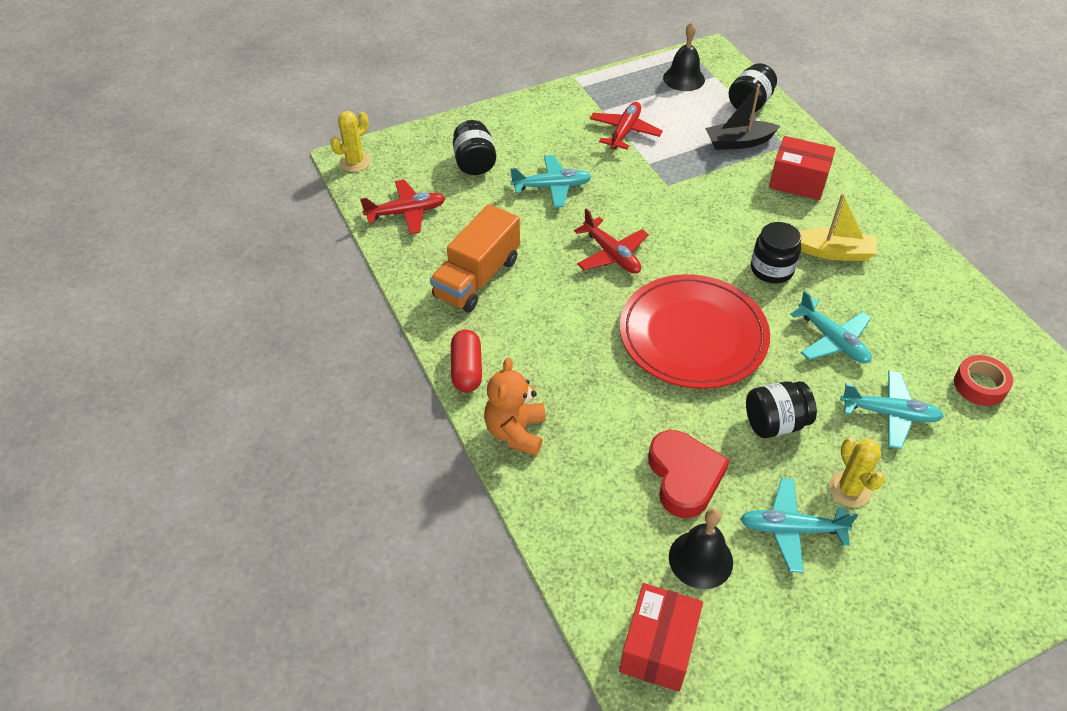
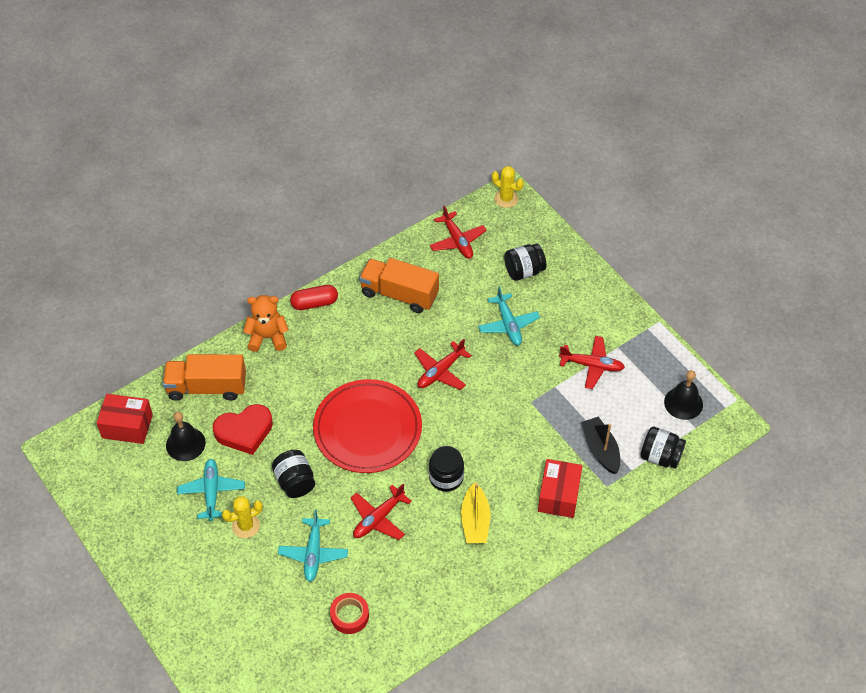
camera: 80 degrees right, 5 degrees up
turquoise plane [790,291,872,363] -> red plane [351,484,412,540]
none -> orange truck [163,354,246,401]

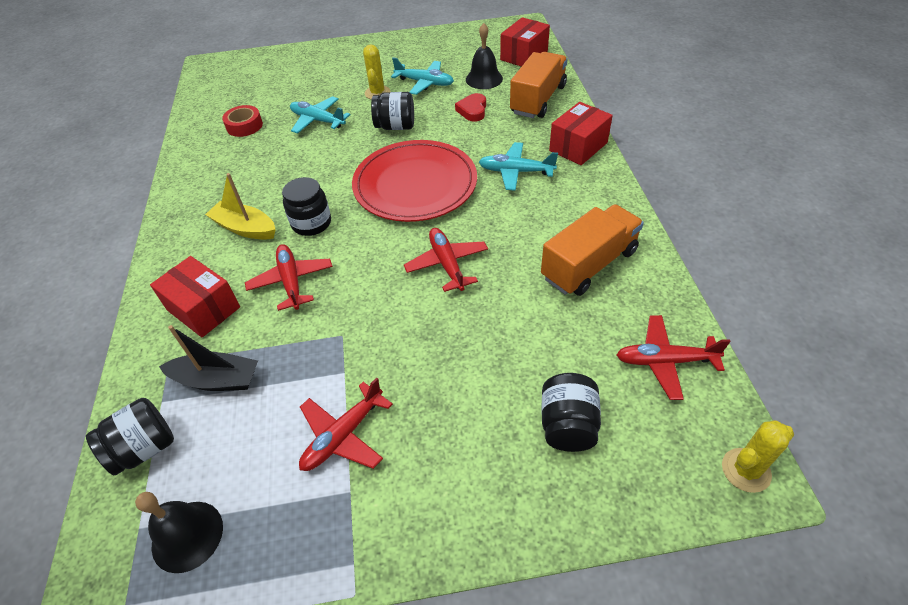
camera: 120 degrees right, 5 degrees down
red heart [213,404,273,455] -> red heart [455,93,486,122], size x0.62
orange teddy bear [243,295,289,352] -> red box [549,102,613,165]
red capsule [290,285,338,310] -> none
red plane [351,484,412,540] -> red plane moved to [245,244,333,311]
turquoise plane [478,286,540,346] -> turquoise plane moved to [479,142,558,191]

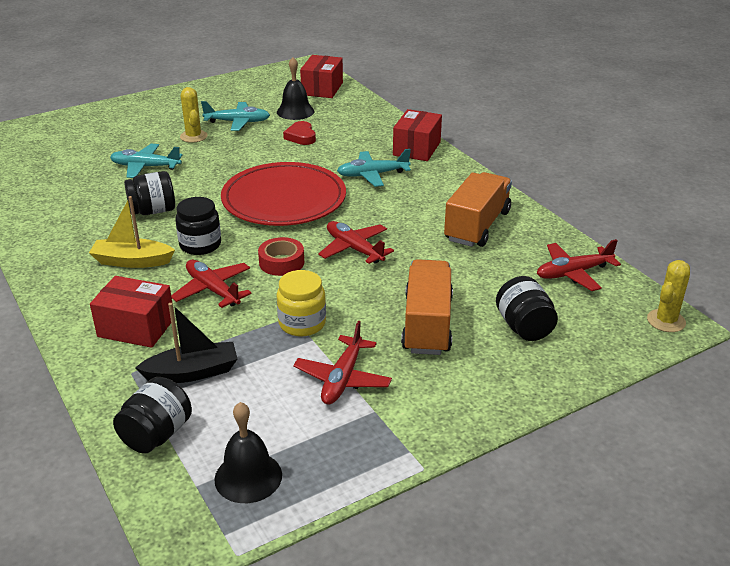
camera: 25 degrees left, 15 degrees down
red tape [222,105,263,137] -> red tape moved to [258,237,304,276]
black jar [371,92,414,130] -> black jar moved to [124,171,175,215]
orange truck [510,52,568,118] -> orange truck moved to [401,259,453,355]
none -> yellow jar [277,270,326,336]

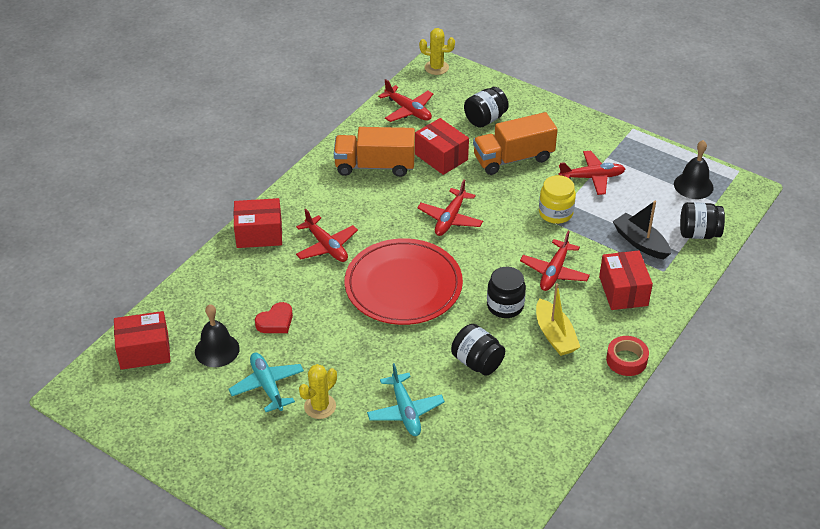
camera: 115 degrees left, 10 degrees up
red tape [258,237,304,276] -> red tape moved to [606,336,649,376]
turquoise plane [337,149,411,187] -> red plane [296,209,358,262]
none -> red box [415,118,469,175]

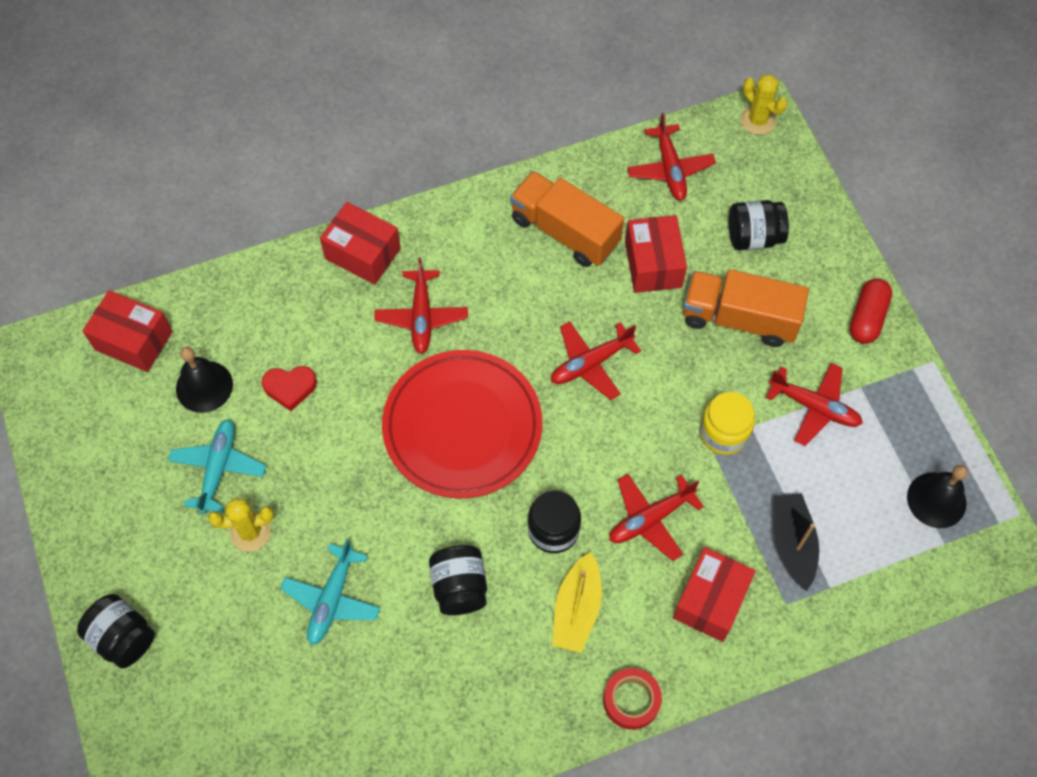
camera: 35 degrees right, 20 degrees up
black jar [680,202,725,239] -> black jar moved to [77,594,155,668]
none -> red capsule [850,278,892,344]

